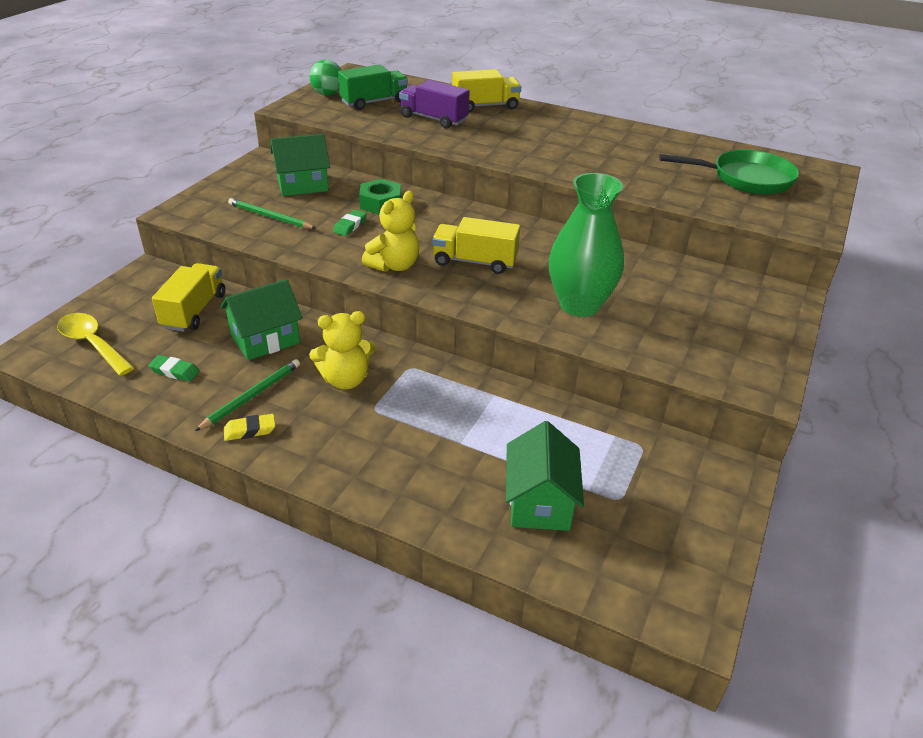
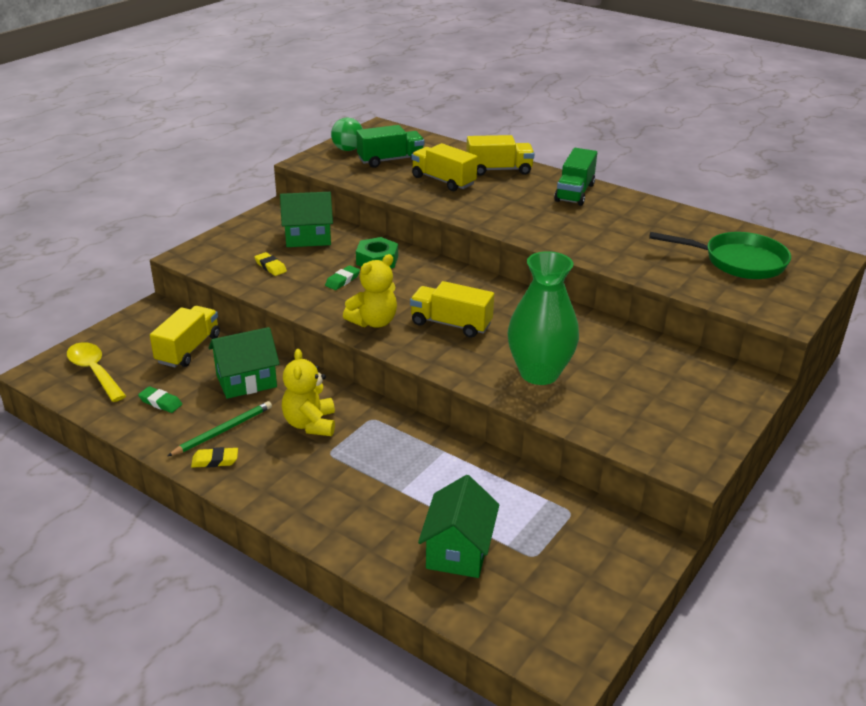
camera: 10 degrees right, 5 degrees down
green pencil [228,198,316,229] -> yellow eraser [255,252,287,276]
yellow teddy bear [309,311,375,390] -> yellow teddy bear turned 90 degrees clockwise [282,349,335,436]
purple truck [399,80,470,129] -> yellow truck [411,143,478,191]
none -> green truck [554,148,597,206]

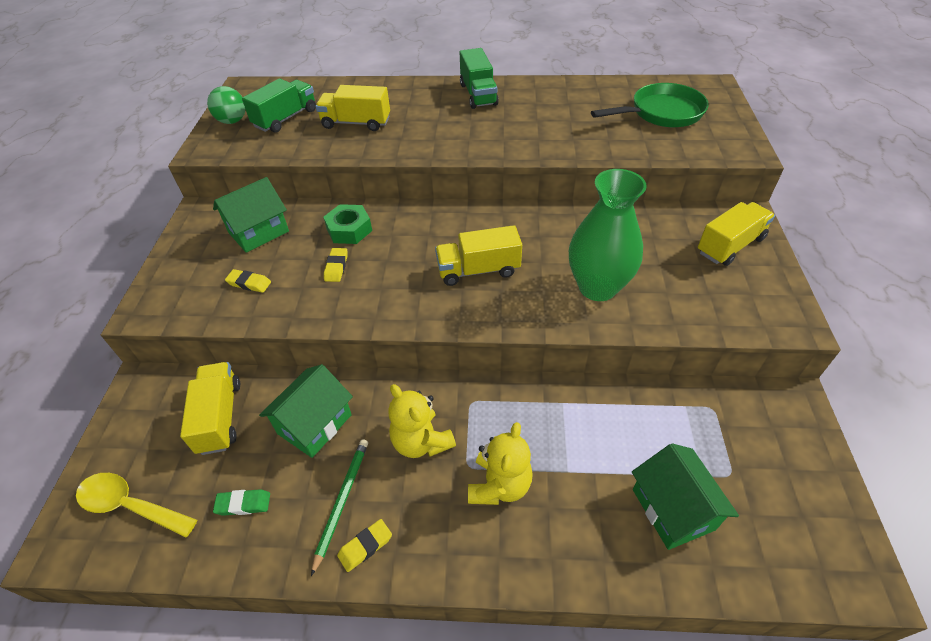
camera: 30 degrees left, 15 degrees up
green eraser [325,265,360,290] -> yellow eraser [324,248,347,282]
yellow teddy bear [343,254,397,328] -> yellow teddy bear moved to [468,422,533,505]
yellow truck [466,135,535,176] -> yellow truck moved to [698,202,775,266]

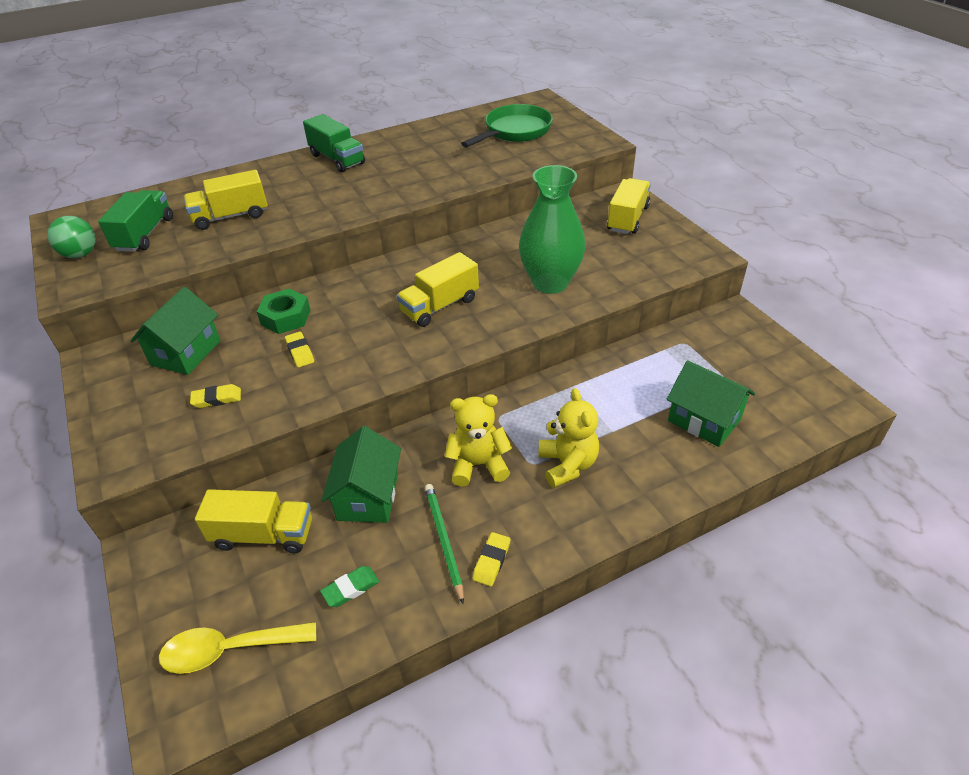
camera: 30 degrees left, 5 degrees down
yellow truck [180,362,240,455] -> yellow truck turned 135 degrees clockwise [195,489,312,553]
yellow teddy bear [388,384,456,458] -> yellow teddy bear turned 150 degrees clockwise [445,394,512,487]

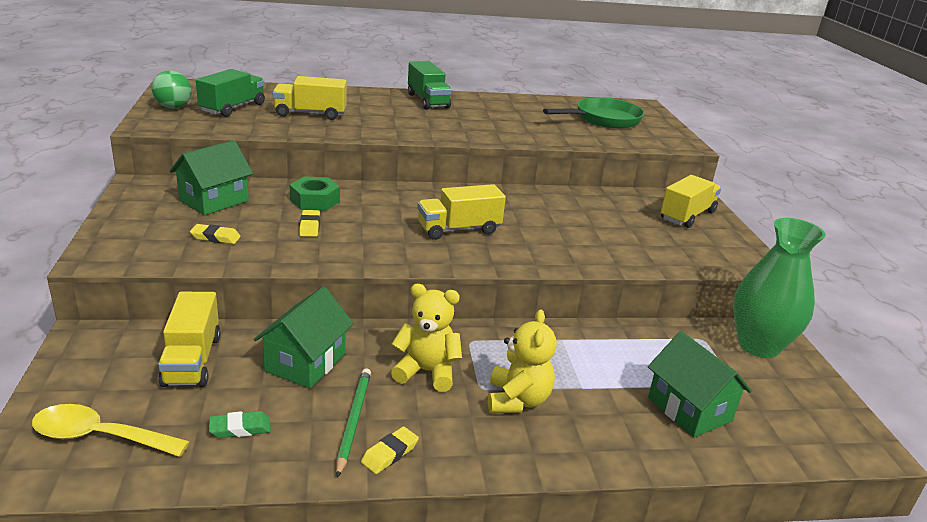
camera: 15 degrees right, 15 degrees down
yellow truck [195,489,312,553] -> yellow truck turned 60 degrees clockwise [158,292,221,387]
green vase [519,165,586,294] -> green vase moved to [733,218,826,358]

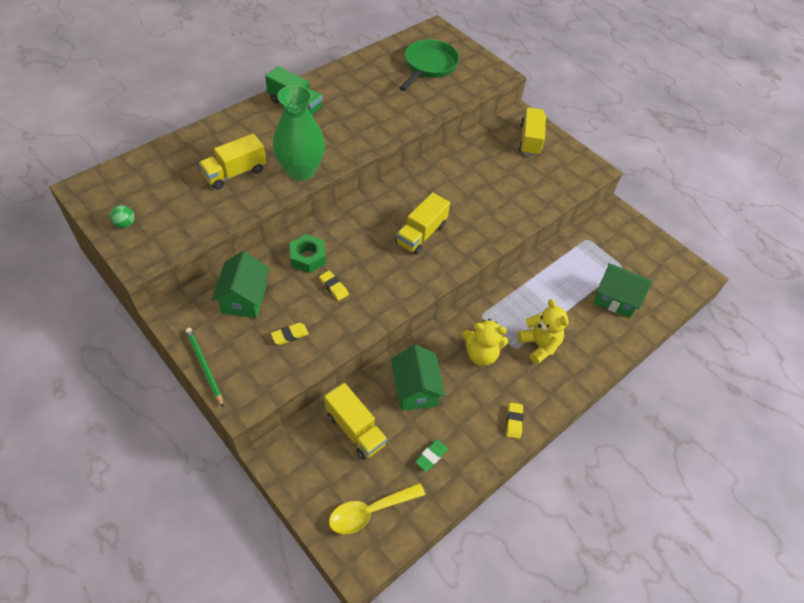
camera: 35 degrees left, 25 degrees up
green ball [152,70,192,109] -> green ball [110,205,135,228], size x0.66
green truck [196,69,265,117] -> none
green pencil [336,368,371,478] -> green pencil moved to [185,328,224,408]
yellow teddy bear [391,284,462,392] -> yellow teddy bear turned 150 degrees counterclockwise [462,319,508,366]
green vase [733,218,826,358] -> green vase moved to [273,85,325,181]

